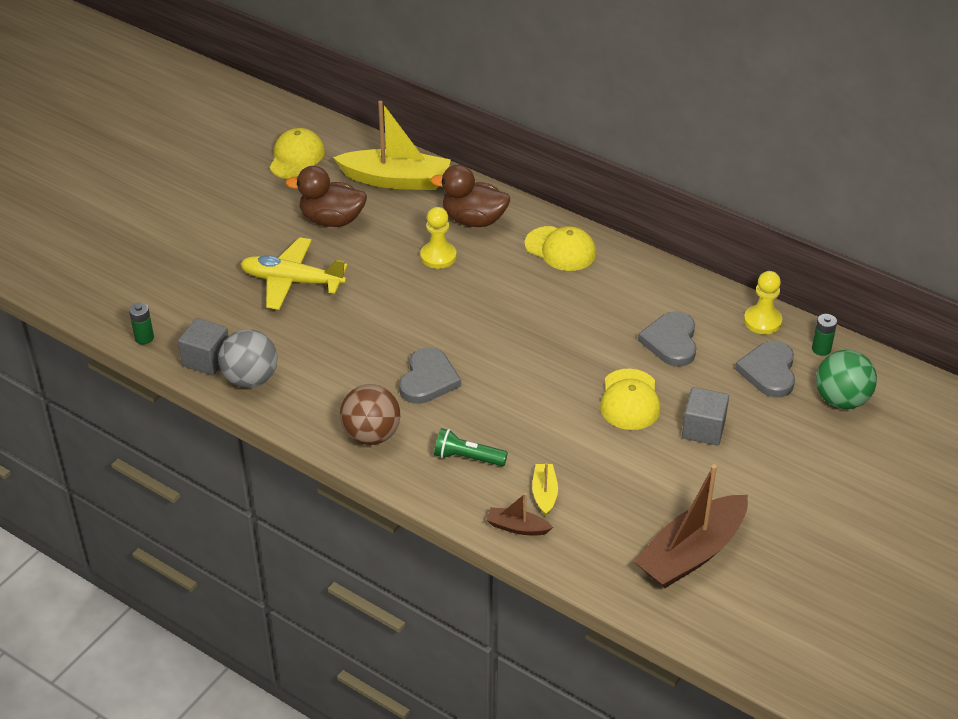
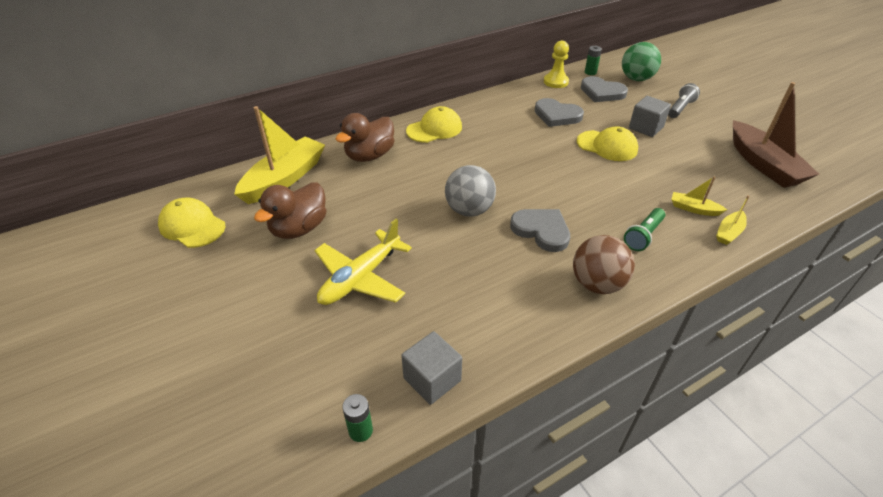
camera: 65 degrees left, 0 degrees up
grey ball [218,329,278,388] -> grey ball moved to [445,165,496,216]
yellow pawn [420,207,457,269] -> none
brown boat [486,493,553,535] -> yellow boat [716,195,749,245]
none -> grey flashlight [668,83,700,118]

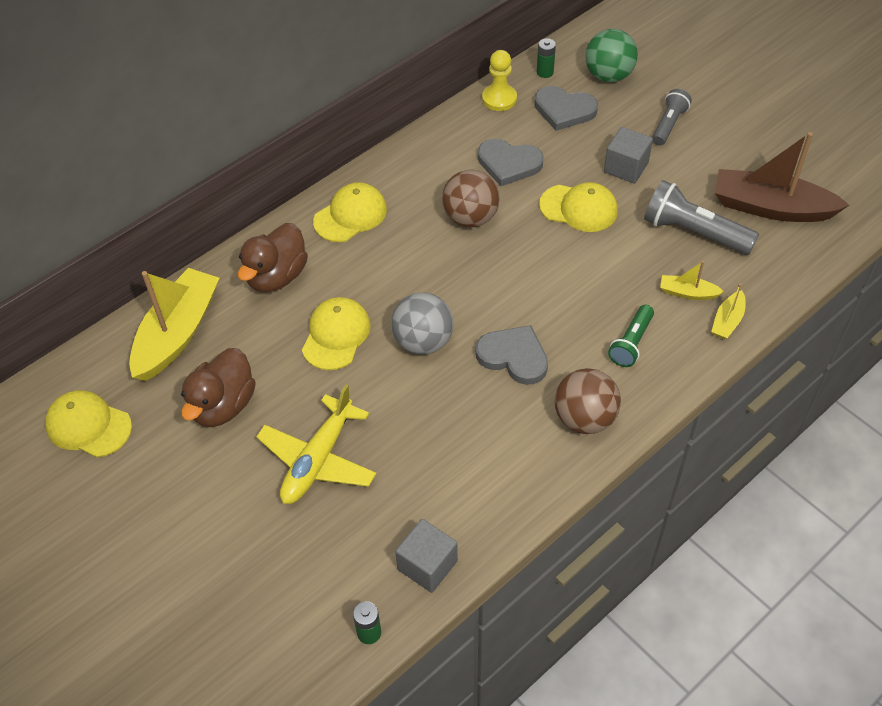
camera: 10 degrees left, 10 degrees up
brown boat [733,82,819,188] -> brown boat turned 135 degrees clockwise [714,132,849,222]
none -> yellow cap [302,297,371,370]
none -> brown ball [442,169,500,227]
none -> grey flashlight [644,180,759,255]

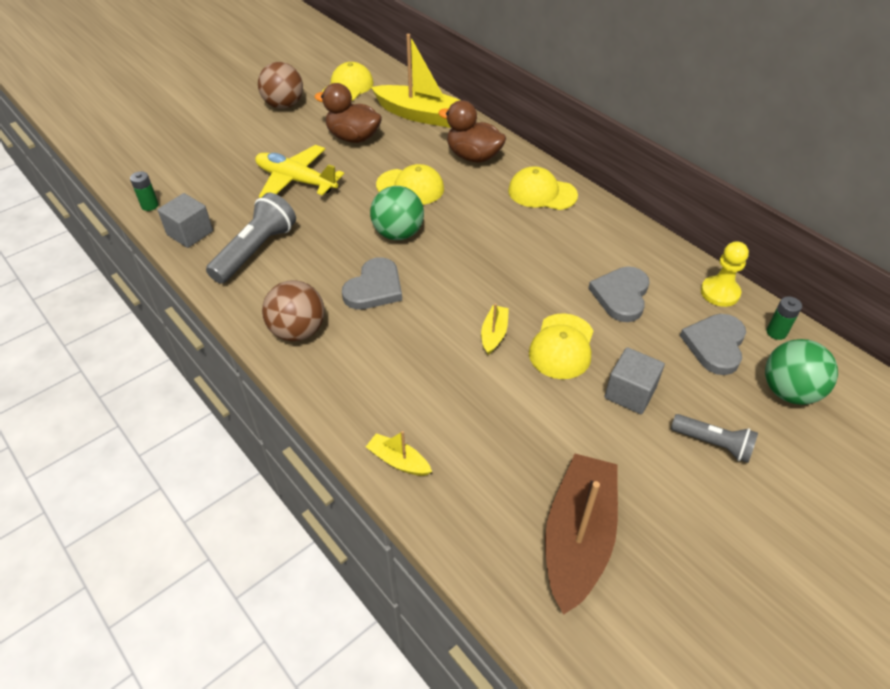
camera: 90 degrees right, 5 degrees down
yellow cap [313,182,387,242] -> yellow cap turned 150 degrees clockwise [508,166,578,210]
grey ball [391,293,453,355] -> green ball [370,186,424,240]
brown ball [442,169,500,227] -> brown ball moved to [258,62,303,109]
green flashlight [608,305,654,367] -> none
grey flashlight [644,180,759,255] -> grey flashlight moved to [206,193,296,284]
yellow boat [660,261,724,300] -> yellow boat moved to [481,303,509,355]

